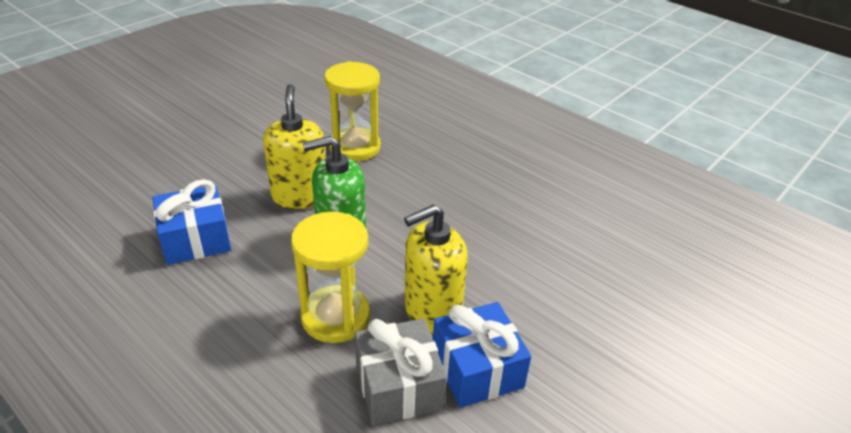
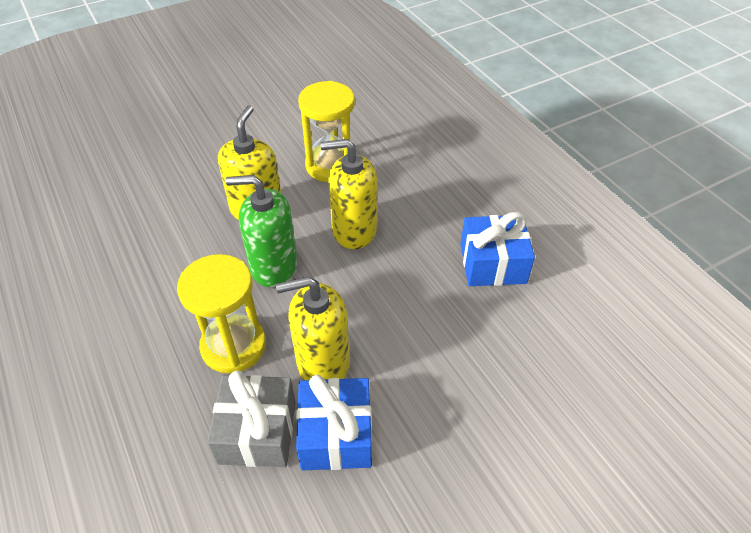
camera: 20 degrees right, 10 degrees up
blue gift [152,179,231,265] -> blue gift moved to [460,212,535,286]
none -> yellow soap dispenser [320,139,377,249]

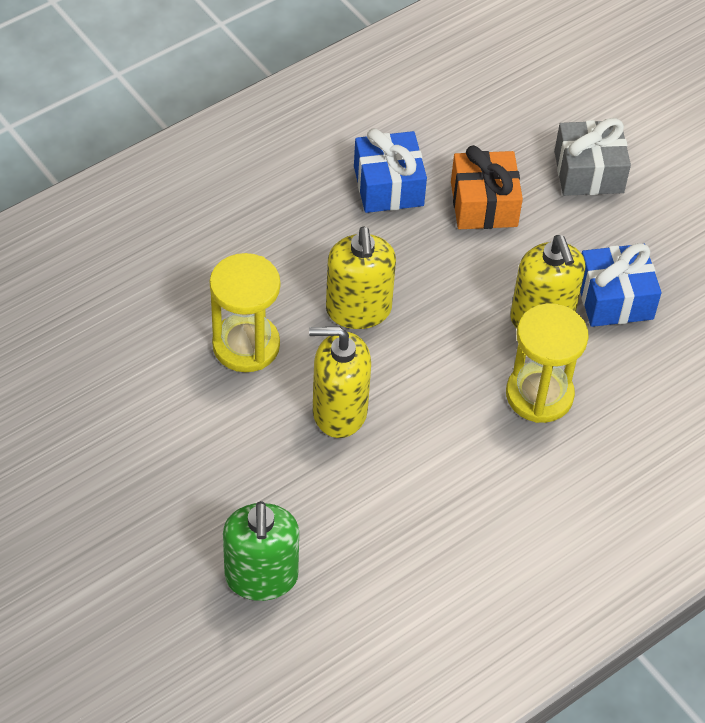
camera: 100 degrees left, 5 degrees up
grey gift [207,371,296,467] -> grey gift moved to [554,118,631,196]
green soap dispenser [226,175,298,287] -> green soap dispenser moved to [223,501,299,601]
none -> orange gift [451,145,523,229]

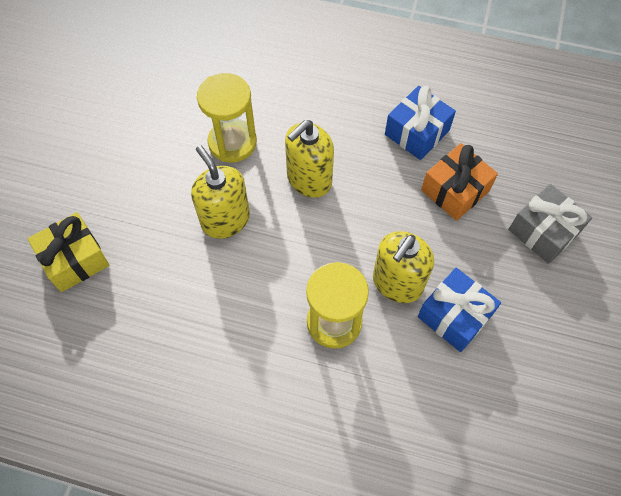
camera: 55 degrees right, 10 degrees up
green soap dispenser [223,501,299,601] -> yellow gift [28,212,109,292]

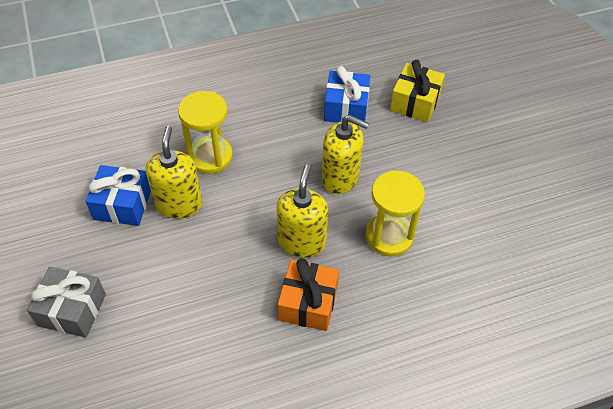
camera: 145 degrees right, 10 degrees down
blue gift [385,86,456,160] -> blue gift moved to [324,66,370,123]
orange gift [421,143,498,221] -> orange gift moved to [278,258,339,331]

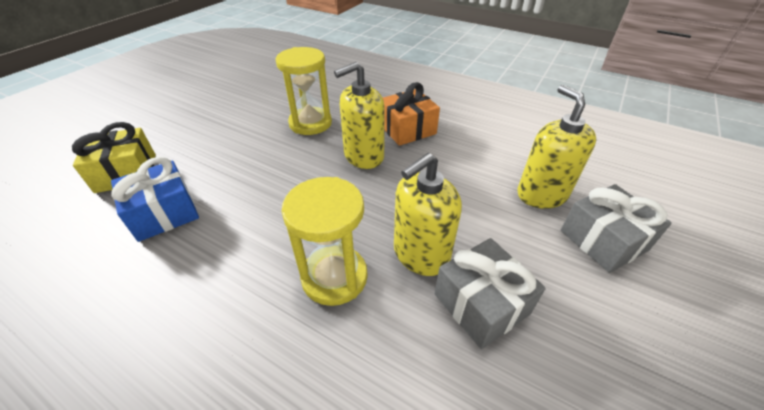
camera: 130 degrees left, 10 degrees down
blue gift [86,165,151,226] -> grey gift [435,238,546,349]
yellow soap dispenser [321,115,369,194] -> yellow soap dispenser moved to [517,85,596,209]

